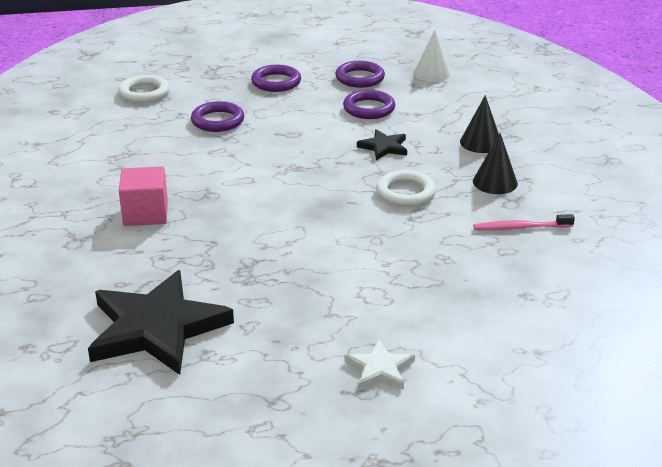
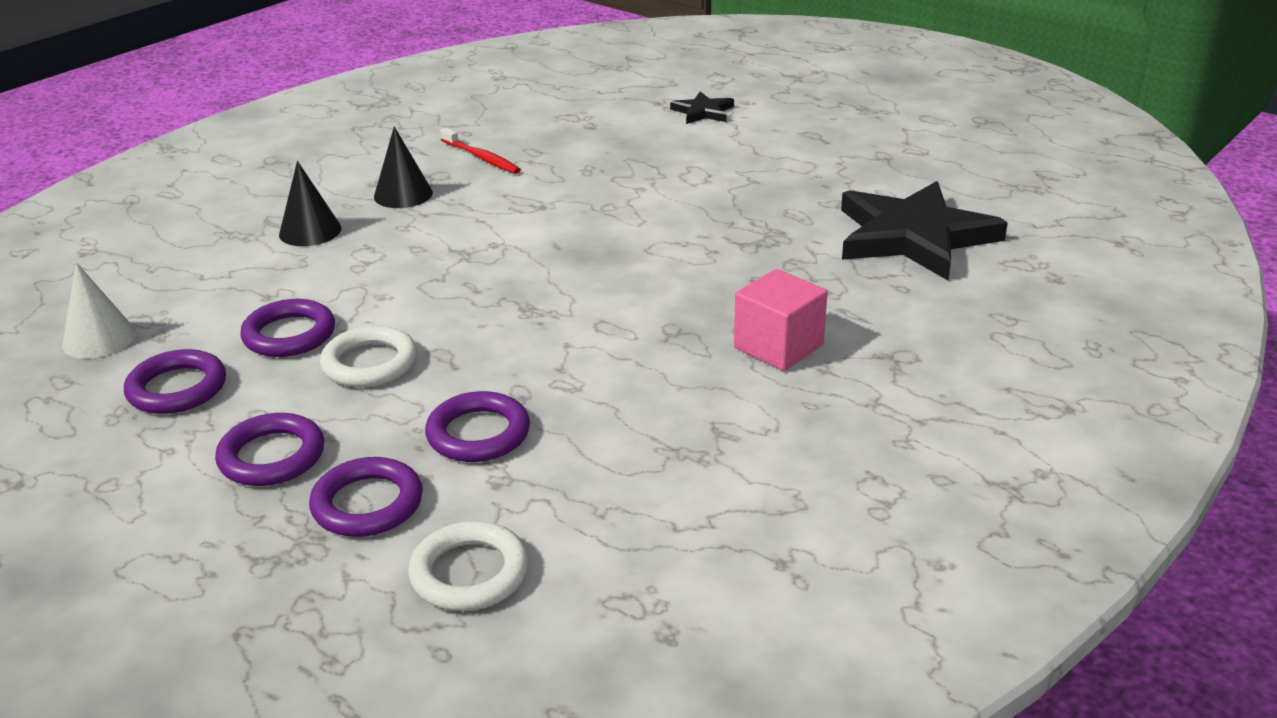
camera: 130 degrees left, 0 degrees up
white star [345,340,415,390] -> none
black star [357,129,407,160] -> black star moved to [670,92,734,124]
white ring [376,170,436,207] -> white ring moved to [320,326,417,387]
pink toothbrush [473,214,575,230] -> red toothbrush [440,128,521,174]
none -> purple ring [309,457,423,537]

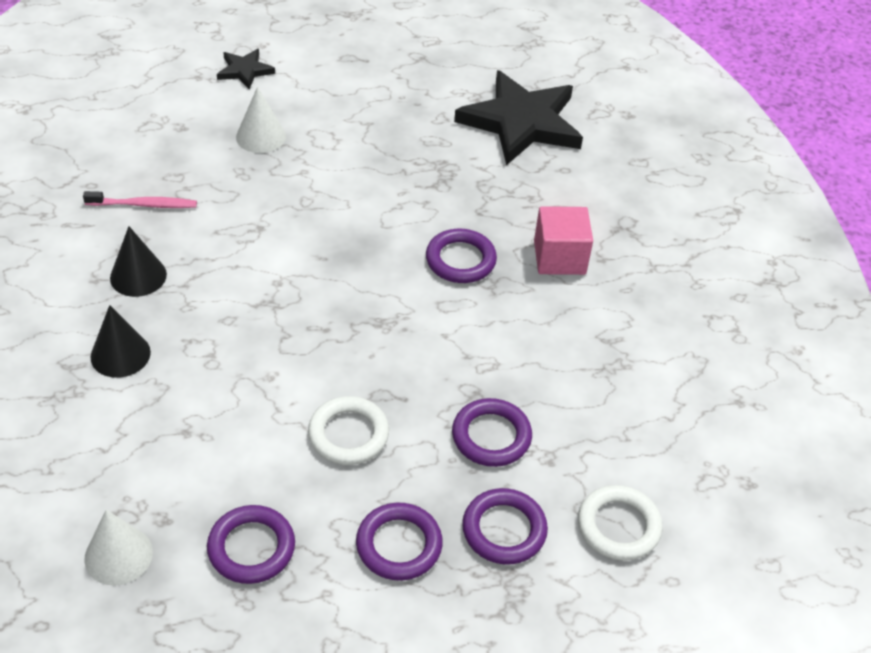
camera: 50 degrees left, 15 degrees up
purple ring [240,299,335,357] -> purple ring moved to [426,229,497,283]
red toothbrush [440,128,521,174] -> pink toothbrush [83,191,197,208]
none -> white cone [236,87,286,153]

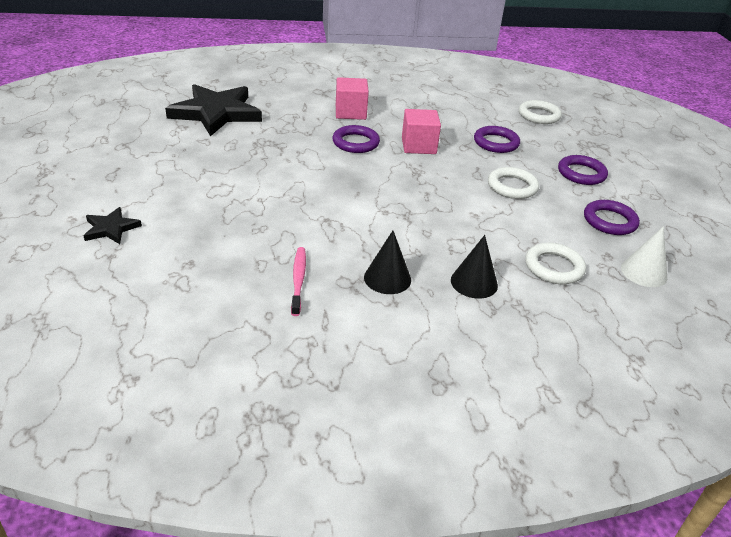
camera: 90 degrees left, 10 degrees down
white cone [236,87,286,153] -> none
purple ring [462,488,548,564] -> none
none -> pink cube [402,109,441,154]
none -> white ring [525,243,586,284]

